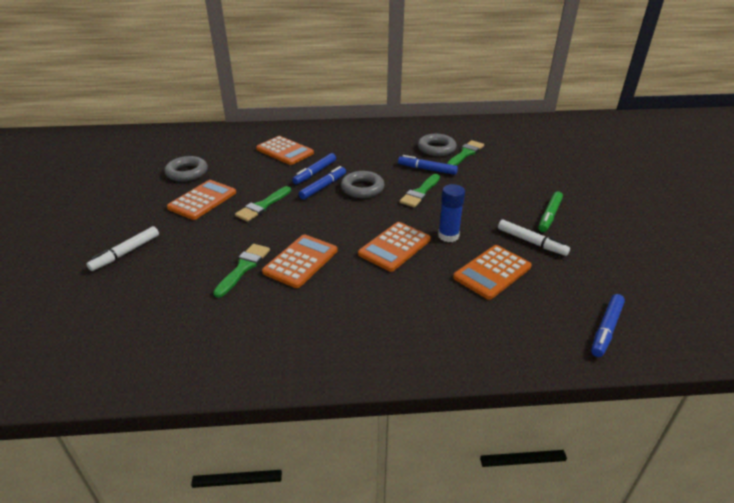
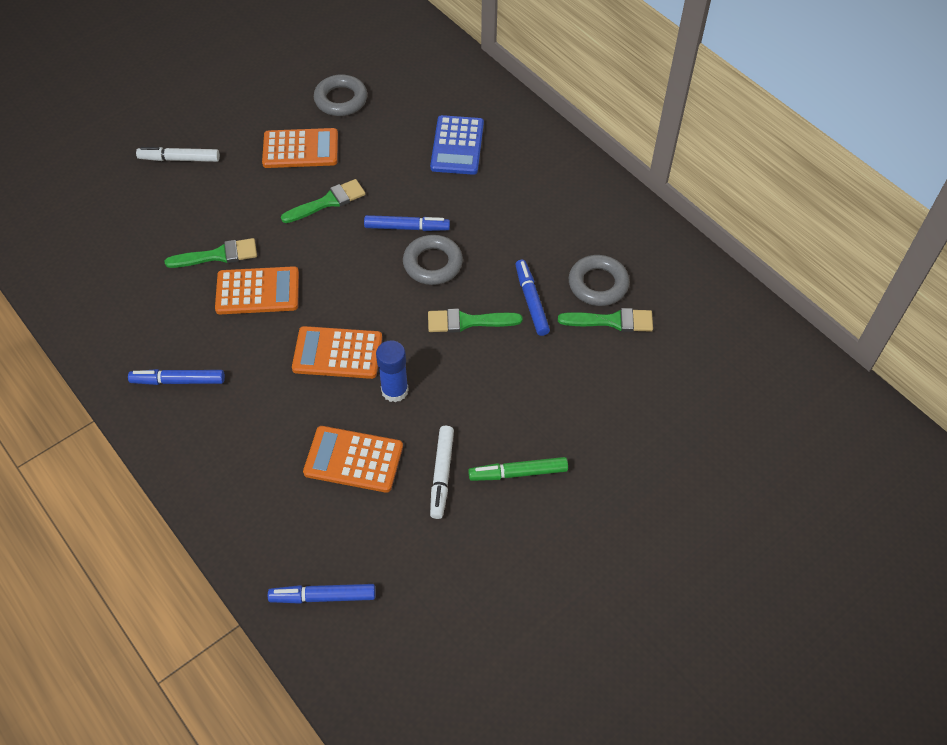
camera: 55 degrees right, 20 degrees up
green brush [235,186,291,222] -> green brush turned 150 degrees clockwise [281,179,366,223]
orange calculator [256,136,314,165] -> blue calculator [430,115,484,175]
blue marker [292,153,336,185] -> blue marker moved to [128,369,225,385]

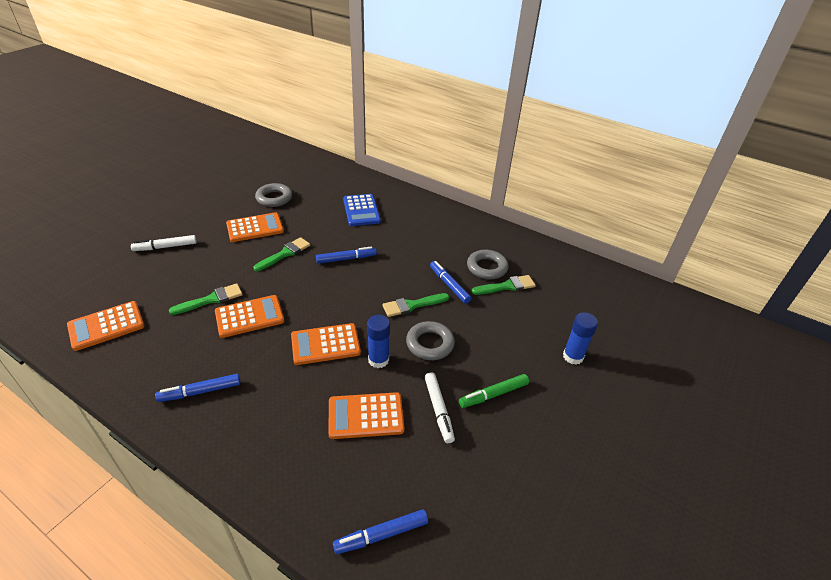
camera: 20 degrees left, 15 degrees down
grey ring [403,235,463,285] -> grey ring moved to [406,321,455,360]
none -> orange calculator [67,301,145,351]
none -> blue glue stick [563,312,598,365]

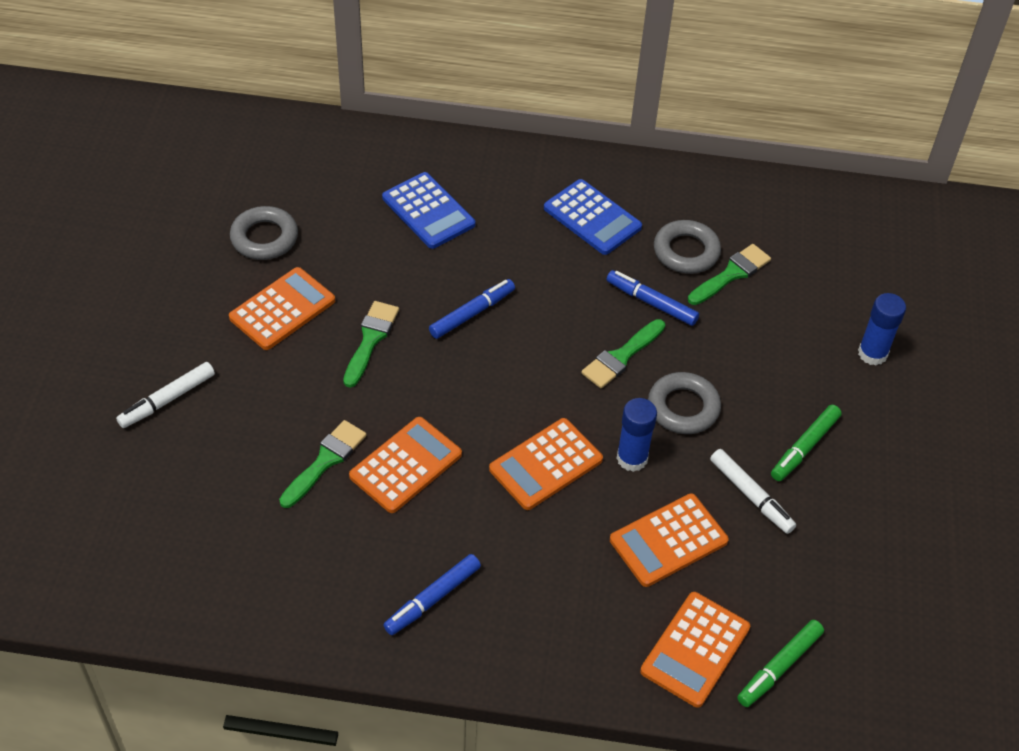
camera: 25 degrees left, 10 degrees up
orange calculator [67,301,145,351] -> orange calculator moved to [640,592,750,708]
blue marker [333,509,428,554] -> green marker [737,620,824,707]
none -> blue calculator [544,179,642,255]

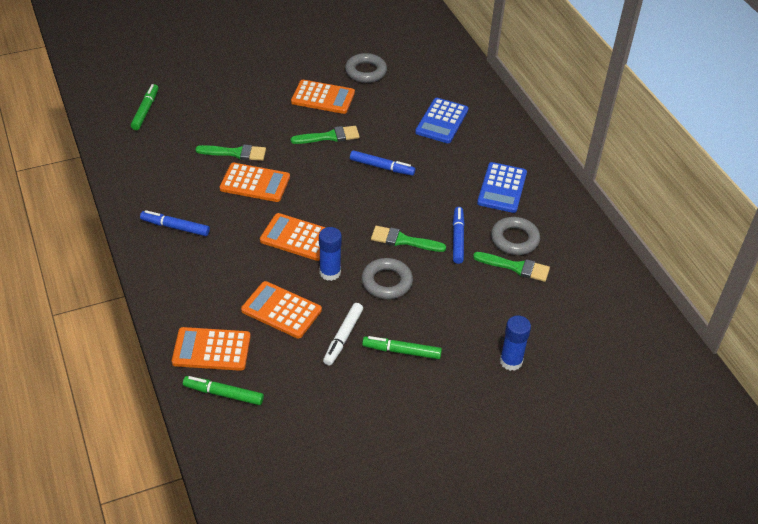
camera: 60 degrees right, 5 degrees down
white marker [116,362,215,428] -> none
none -> green marker [131,84,158,130]

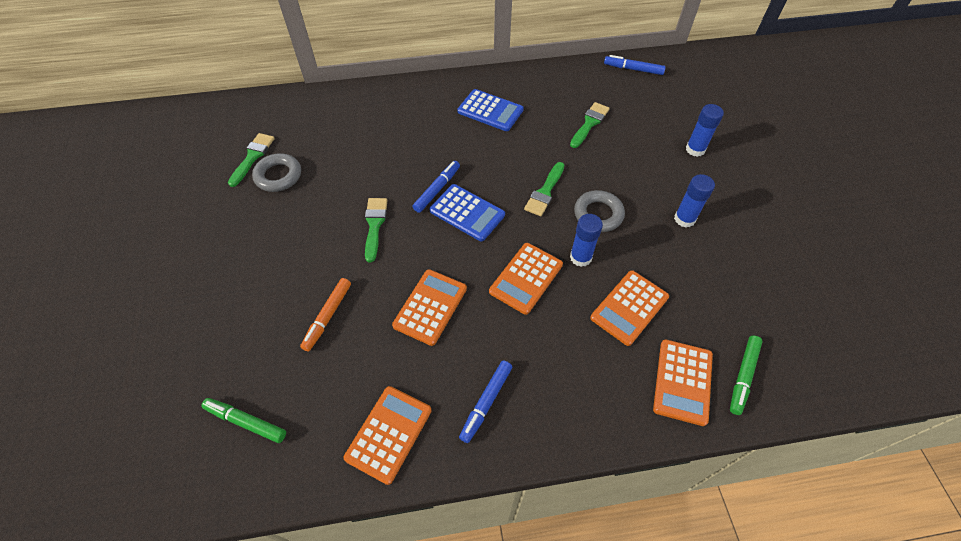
camera: 75 degrees left, 10 degrees up
green brush [195,145,266,161] -> green brush moved to [228,133,275,187]
orange calculator [291,80,355,114] -> orange calculator moved to [344,386,432,485]
white marker [323,303,363,366] -> none
green marker [362,336,442,359] -> blue glue stick [674,174,715,227]
blue calculator [415,98,469,143] -> blue calculator moved to [430,184,505,241]
blue marker [453,207,465,264] -> blue marker moved to [604,55,666,75]
grey ring [491,217,540,255] -> none
none -> orange marker [300,278,351,351]

